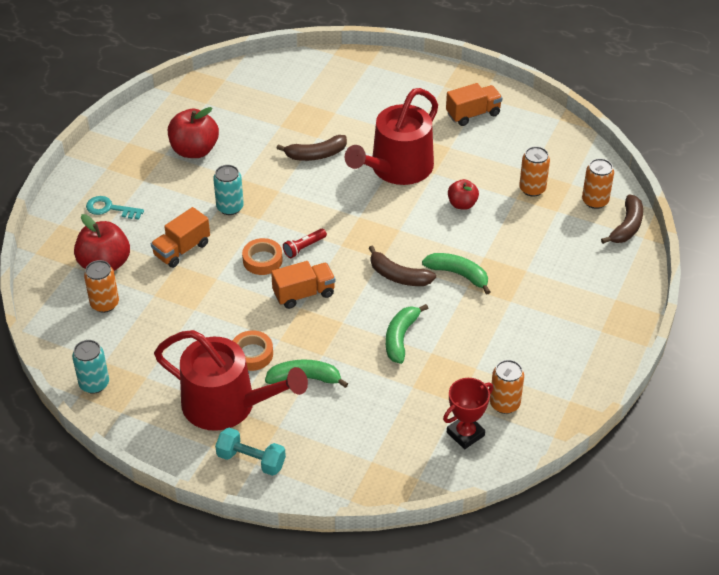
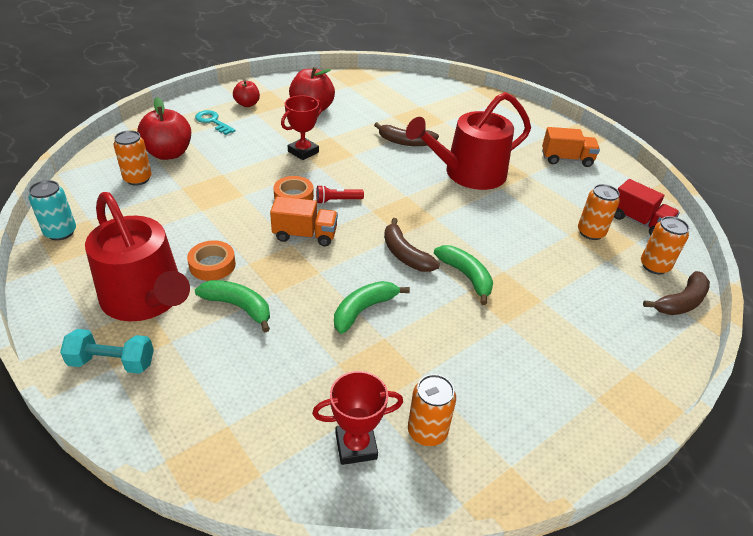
camera: 25 degrees right, 5 degrees down
orange truck [151,207,210,268] -> none
turquoise can [213,165,244,215] -> red trophy [281,95,323,160]
turquoise dumbbell [215,428,286,476] -> turquoise dumbbell turned 45 degrees counterclockwise [60,329,154,374]
red apple [448,179,479,210] -> red apple moved to [233,80,260,107]
none -> red truck [614,179,680,236]

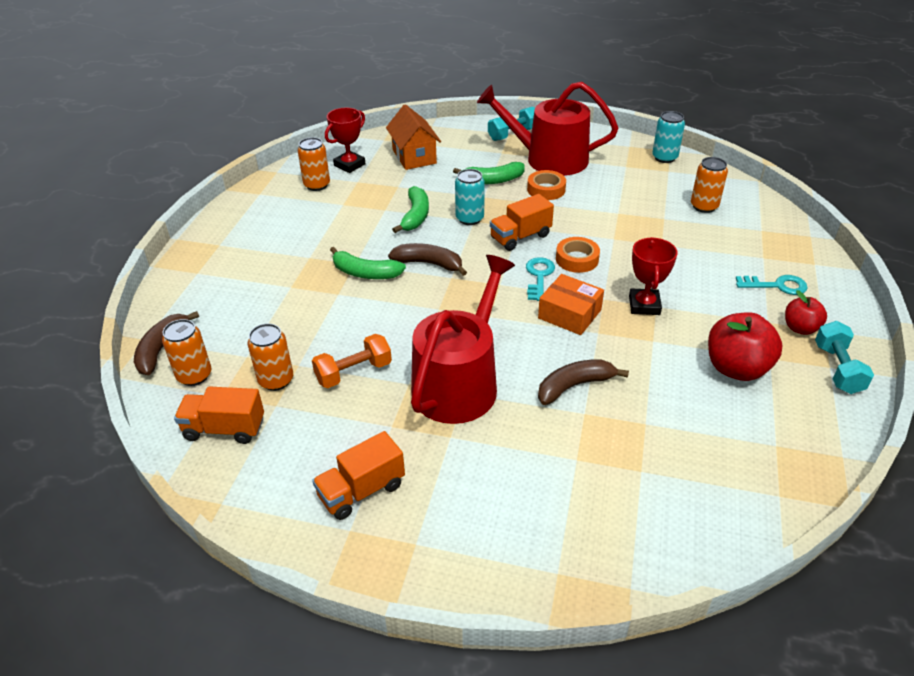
camera: 145 degrees right, 0 degrees up
red apple [137,97,191,160] -> none
red flashlight [316,185,364,204] -> turquoise key [526,257,555,301]
red truck [614,179,680,236] -> orange truck [174,386,264,444]
none -> orange dumbbell [312,334,392,388]
none -> orange house [386,104,441,170]
none -> turquoise can [455,169,485,225]
none -> orange box [538,274,604,335]
none -> turquoise dumbbell [815,321,874,394]

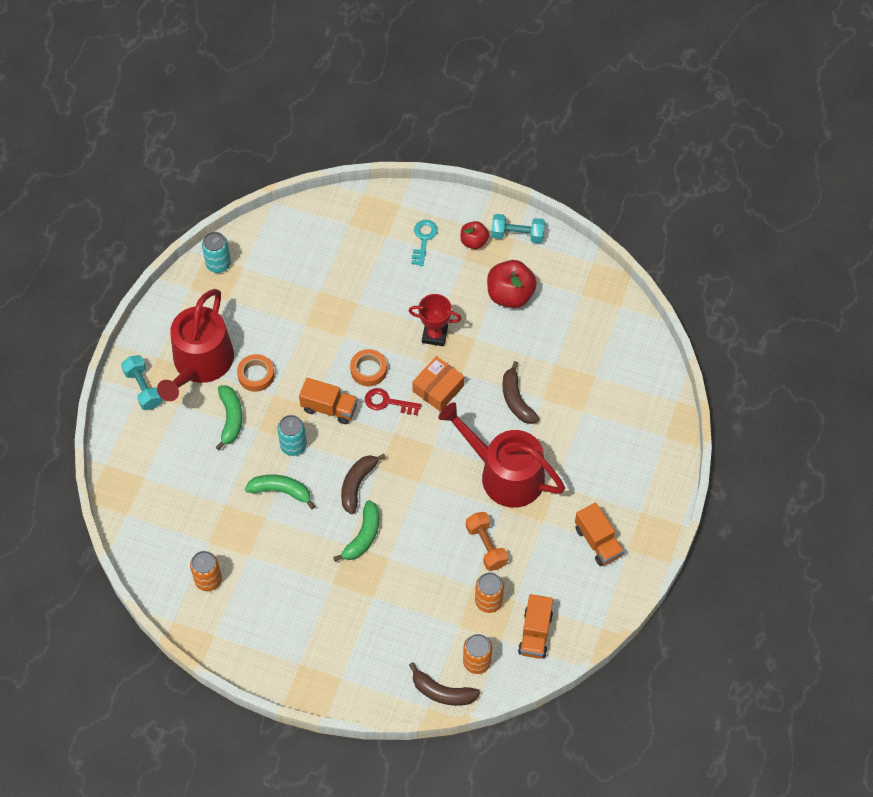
camera: 85 degrees left, 20 degrees up
red trophy [325,107,366,173] -> none
orange house [386,104,441,170] -> none
orange truck [490,194,554,251] -> orange truck turned 45 degrees counterclockwise [299,378,358,424]
turquoise key [526,257,555,301] -> red key [365,388,421,415]
orange can [691,157,728,213] -> none

